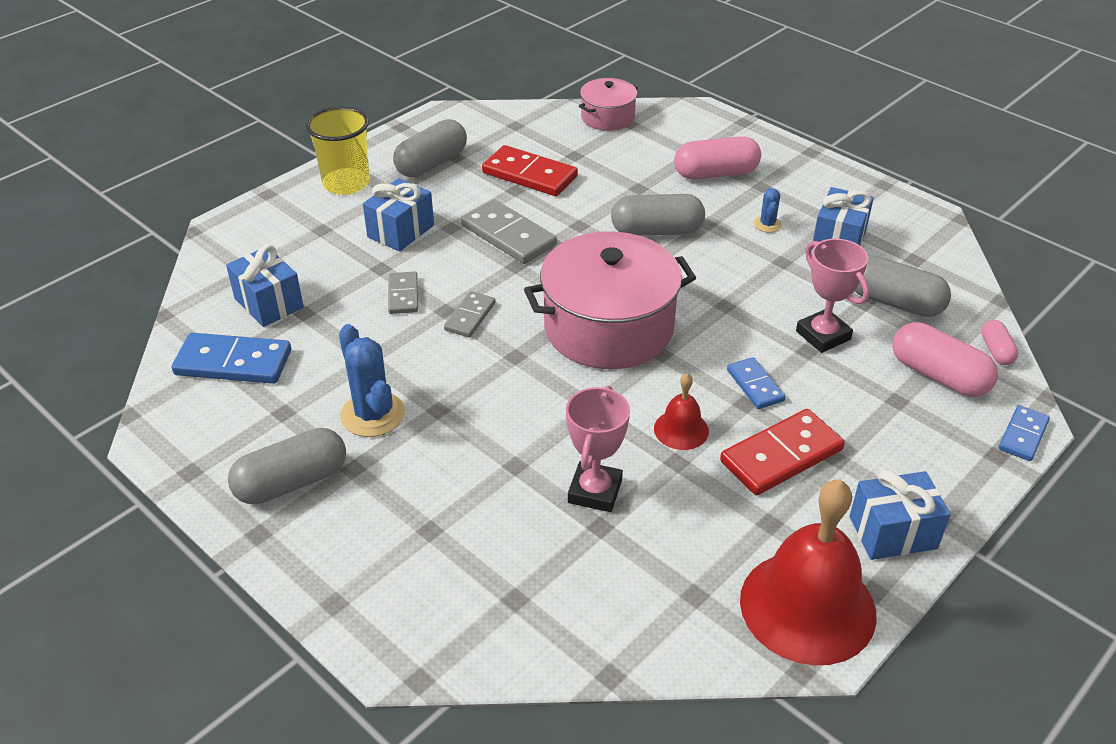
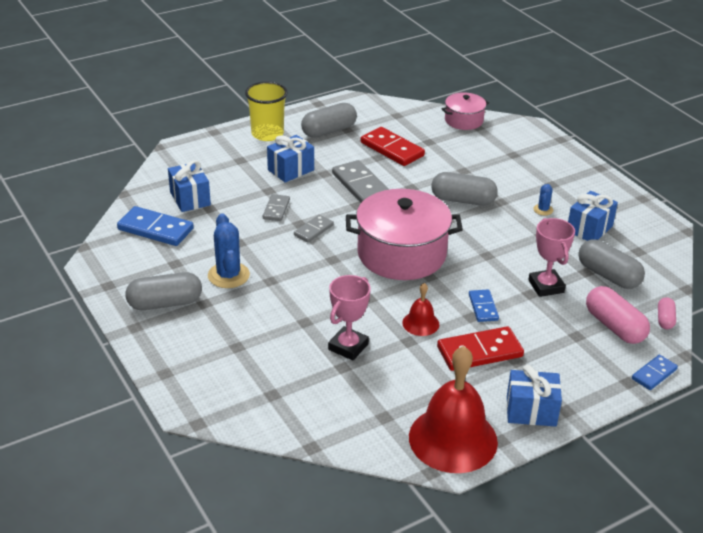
camera: 15 degrees right, 5 degrees down
pink capsule [674,136,761,180] -> none

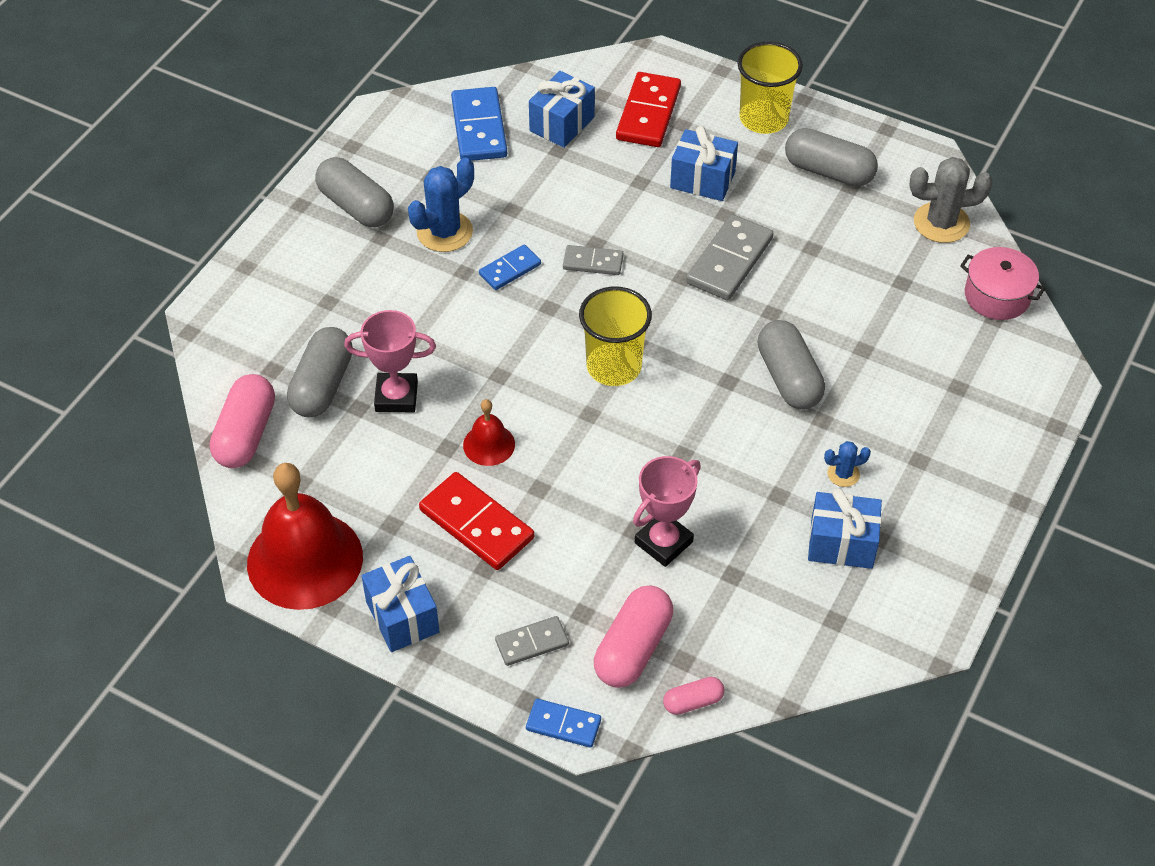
camera: 60 degrees right, 15 degrees up
grey domino [263,194,290,221] -> grey domino moved to [495,616,569,666]
pink pot [346,189,463,280] -> yellow cup [579,286,652,386]
red domino [361,127,425,166] -> red domino moved to [616,72,681,147]
blue domino [469,290,499,322] -> blue domino moved to [479,245,541,290]
grey capsule [578,239,645,289] -> grey capsule moved to [287,327,352,418]
none -> pink capsule [210,374,275,468]
none -> grey cactus [909,157,993,243]

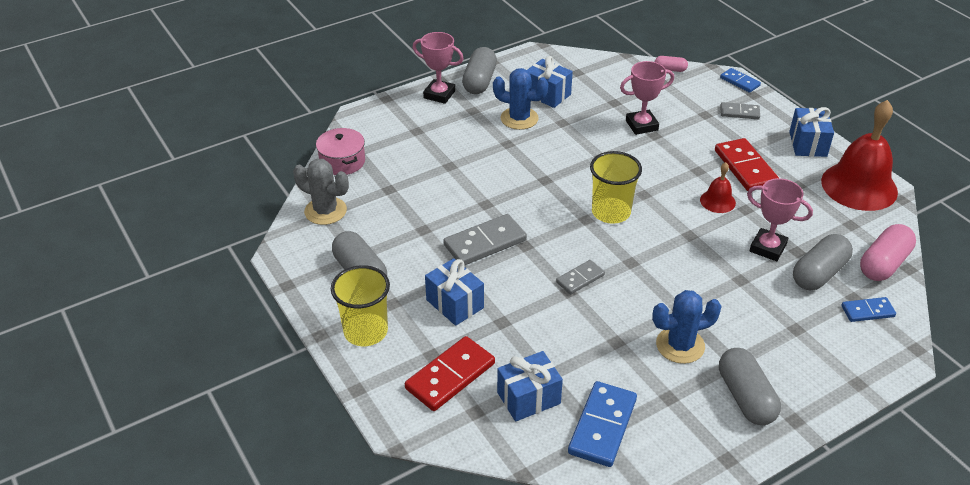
camera: 150 degrees left, 10 degrees down
blue domino [479,245,541,290] -> blue domino moved to [841,297,896,322]
grey domino [563,245,623,275] -> grey domino turned 75 degrees counterclockwise [556,260,605,294]
pink capsule [594,586,673,688] -> none
grey capsule [758,320,825,409] -> grey capsule moved to [462,47,497,94]
blue cactus [824,441,871,487] -> blue cactus [493,68,548,130], size x1.93
none -> pink trophy [412,32,464,104]

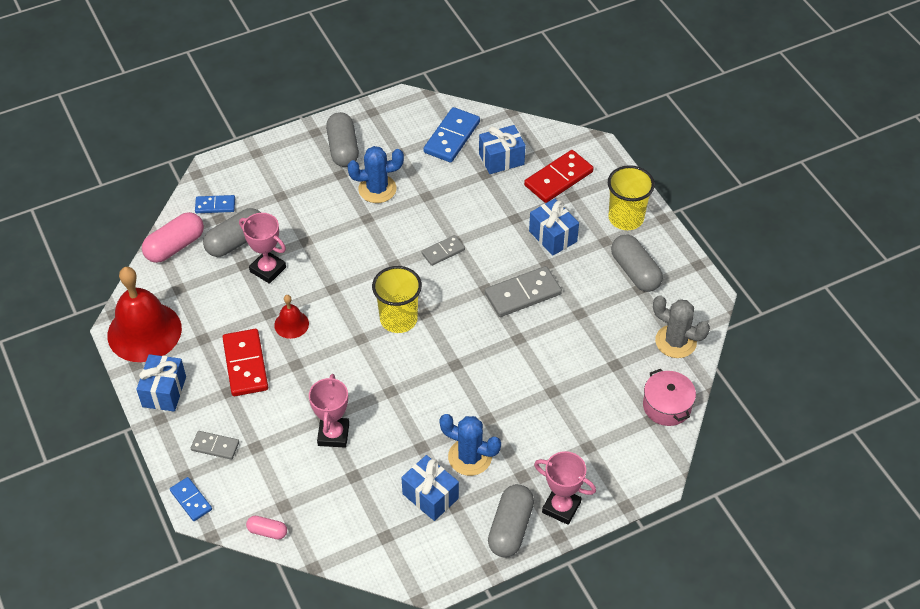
camera: 175 degrees left, 10 degrees up
pink trophy [620,61,674,135] -> pink trophy turned 75 degrees counterclockwise [309,374,349,448]

